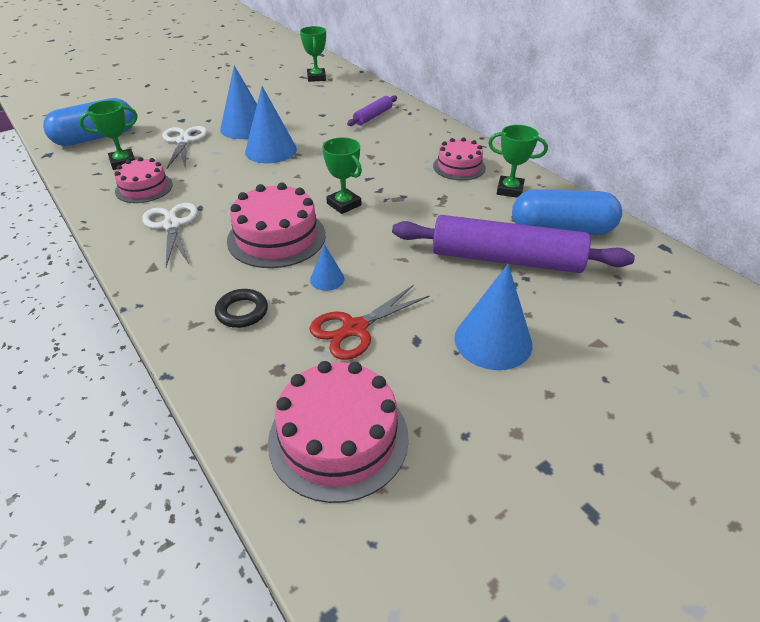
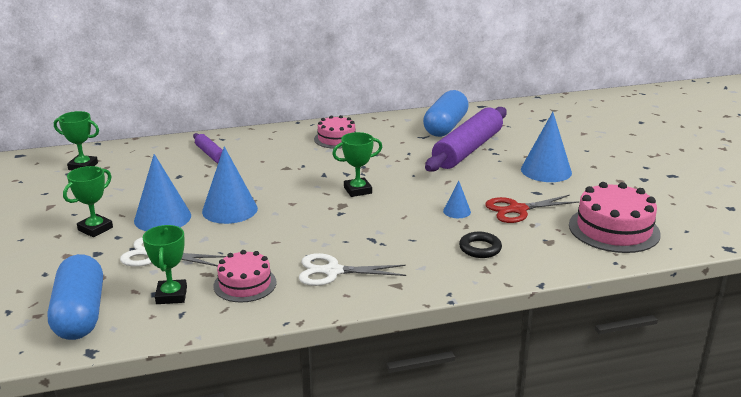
camera: 70 degrees left, 15 degrees down
pink cake [227,182,326,268] -> none
red scissors [309,285,429,360] -> red scissors turned 90 degrees clockwise [485,195,580,223]
green trophy [488,125,548,198] -> green trophy moved to [63,166,113,237]

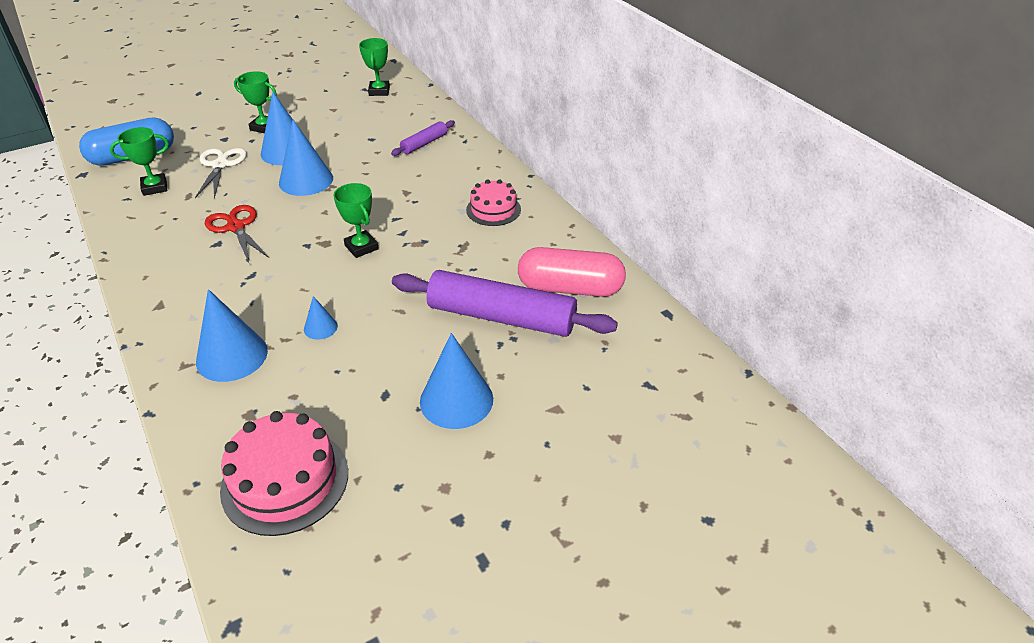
camera: 75 degrees right, 15 degrees up
pink cake [213,250,276,303] -> none
white scissors [299,253,406,286] -> none
blue capsule [423,90,469,137] -> pink capsule [518,247,626,297]
black ring [459,232,502,258] -> blue cone [196,289,268,382]
red scissors [485,195,580,223] -> red scissors moved to [205,205,269,262]

